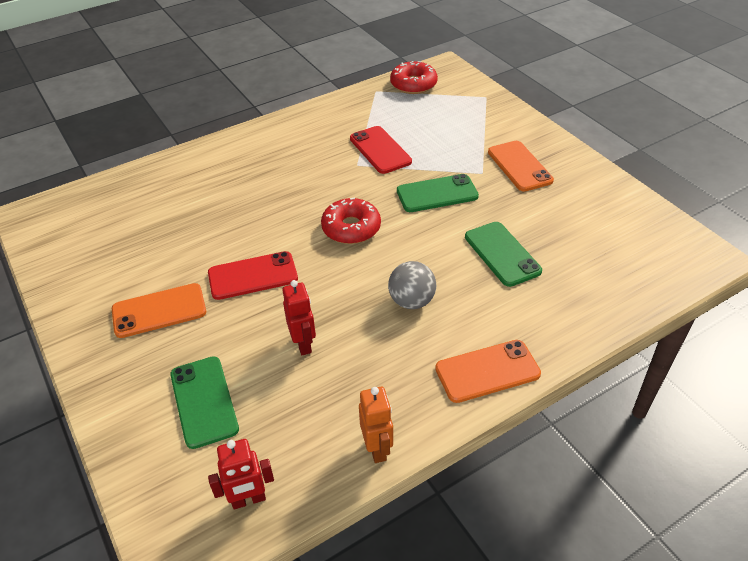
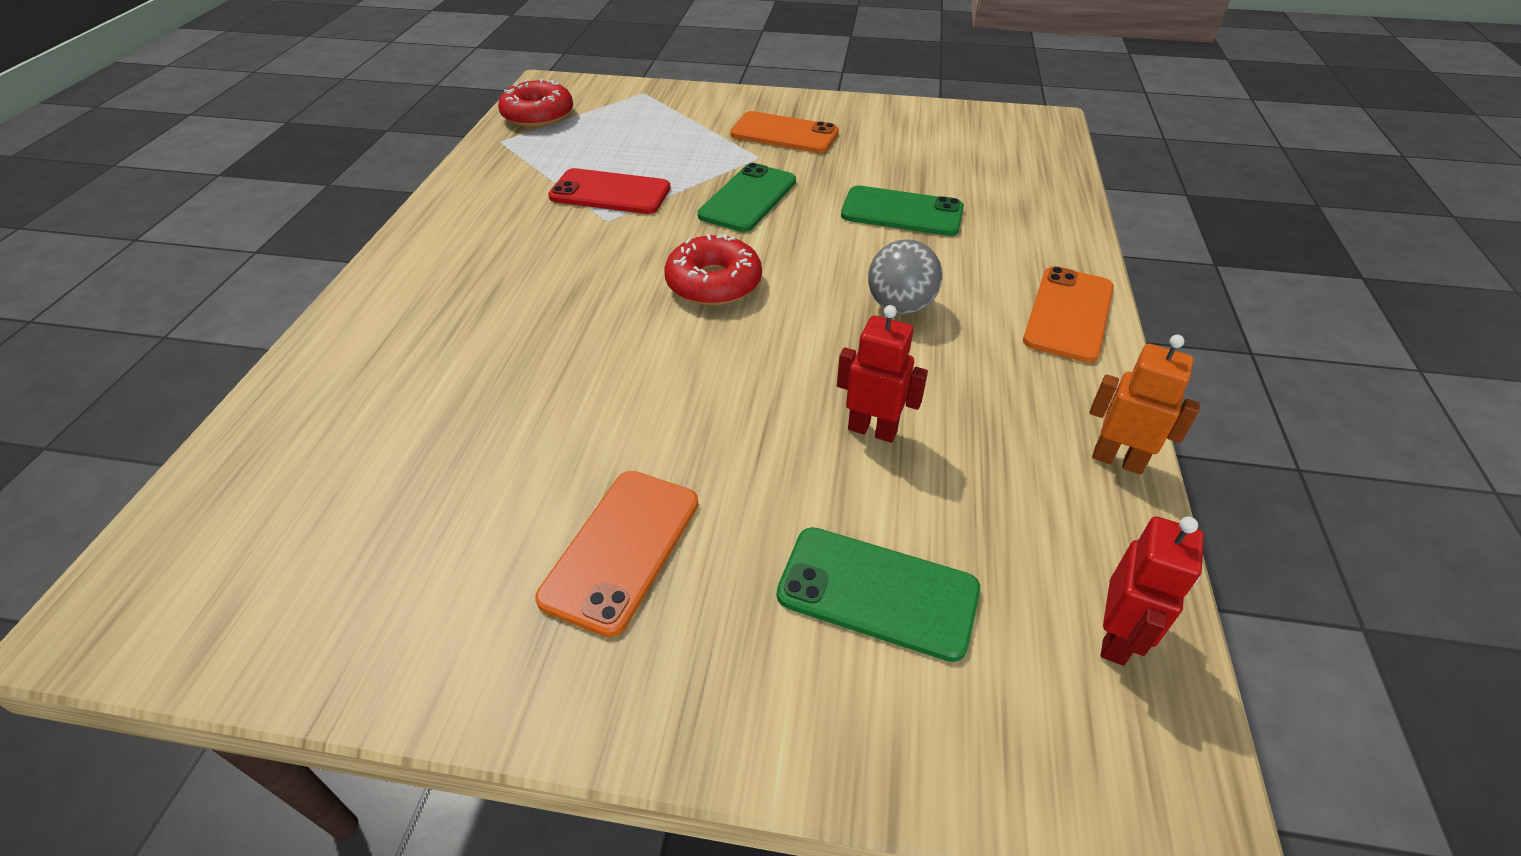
camera: 50 degrees left, 0 degrees up
red phone [208,251,298,300] -> none

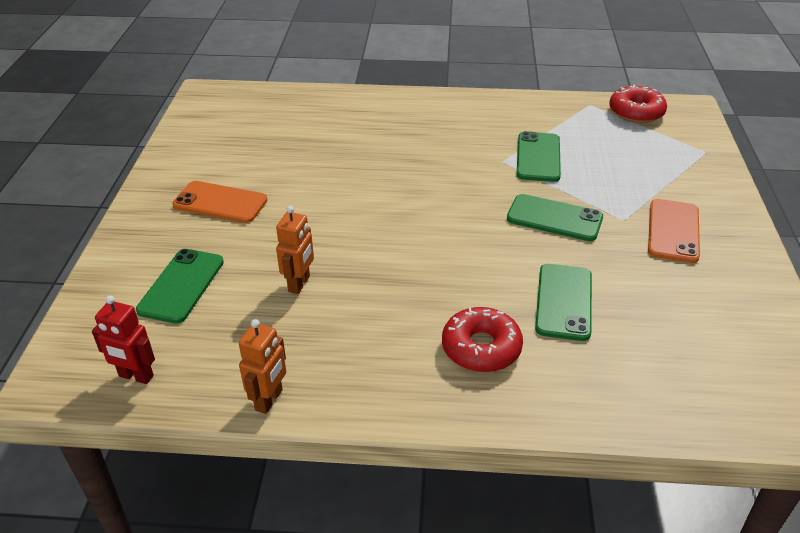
camera: 85 degrees right, 5 degrees down
red phone [548,168,671,214] -> green phone [516,131,561,182]
red donut [664,234,762,306] -> red donut moved to [442,307,523,372]
red robot [837,305,928,443] -> orange robot [276,206,314,294]
grey ball [868,239,943,314] -> none
orange phone [1023,266,1114,363] -> none

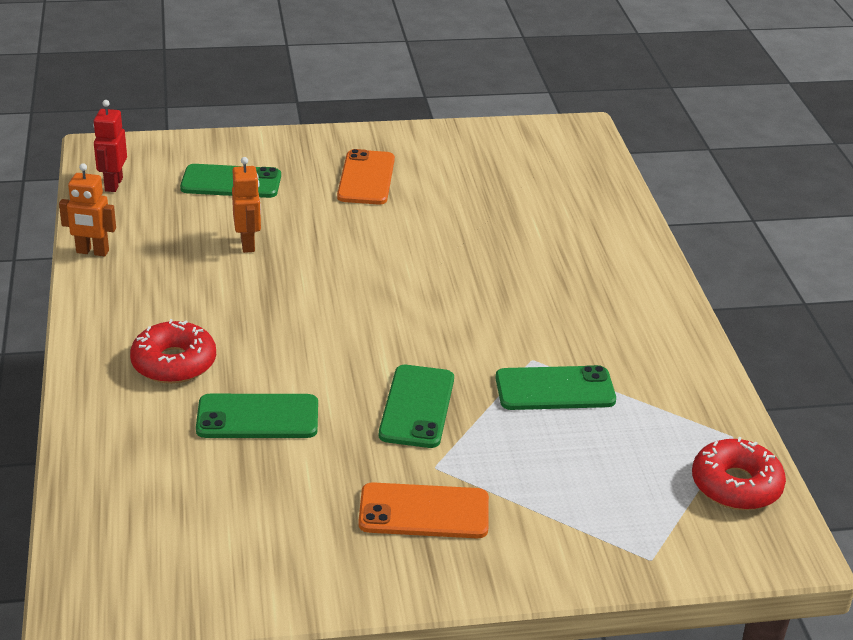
camera: 75 degrees right, 5 degrees down
orange robot [276,206,314,294] -> orange robot turned 105 degrees counterclockwise [232,157,261,253]

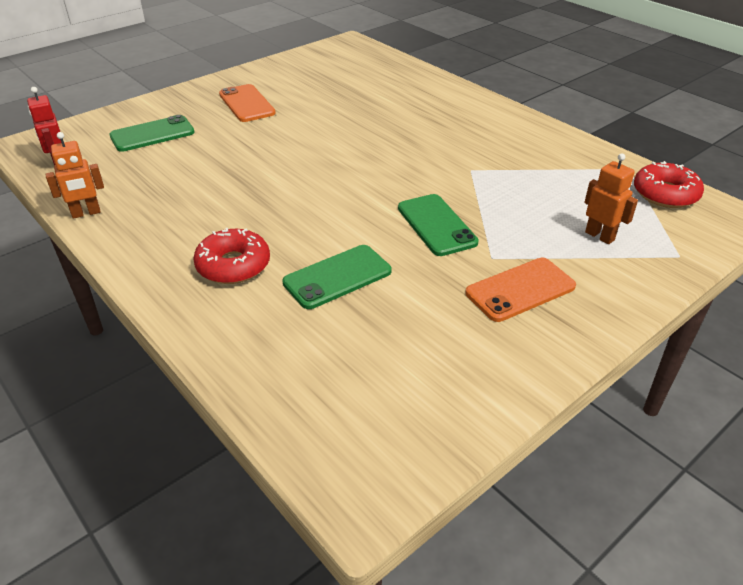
camera: 30 degrees left, 5 degrees up
orange robot [232,157,261,253] -> orange robot moved to [584,153,638,244]
green phone [495,365,616,410] -> none

